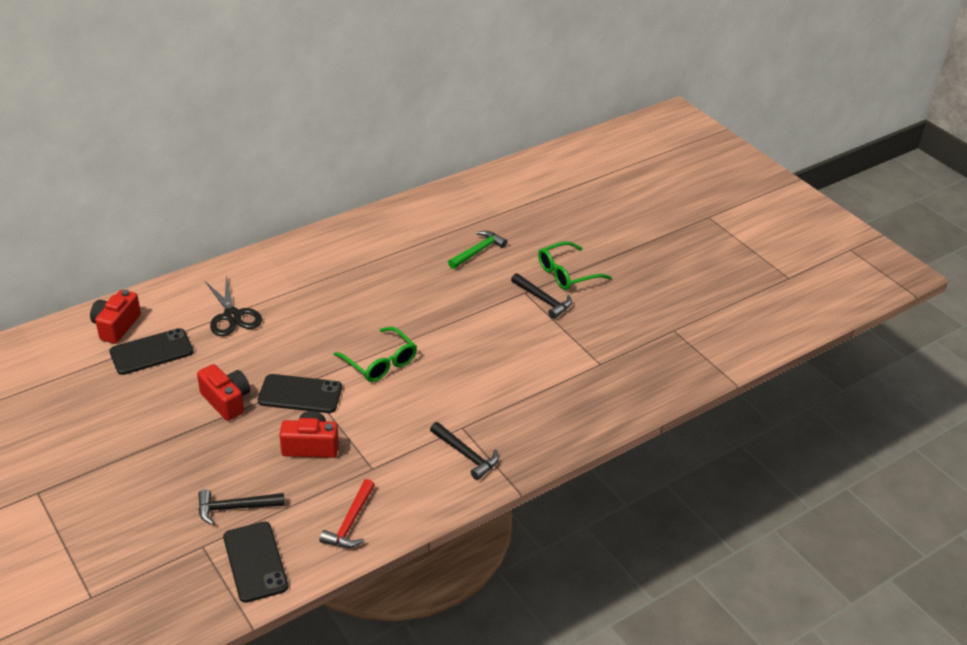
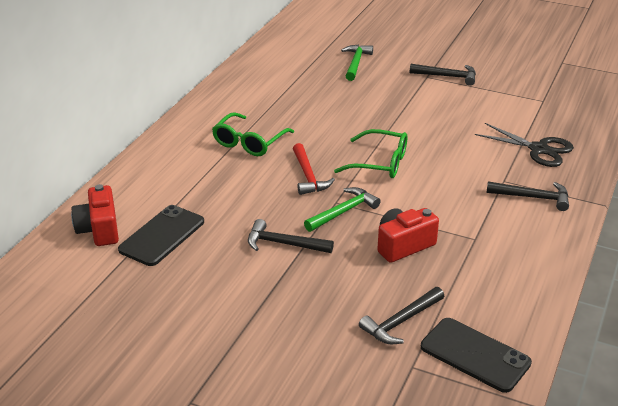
camera: 30 degrees left, 5 degrees down
red camera [197,364,250,421] -> black hammer [248,219,334,253]
black scissors [205,275,262,336] -> black scissors moved to [475,123,574,167]
black phone [258,374,342,413] -> green hammer [304,187,381,232]
red hammer [319,479,375,548] -> red hammer moved to [293,143,335,195]
green glasses [538,241,611,290] -> green glasses moved to [212,112,294,156]

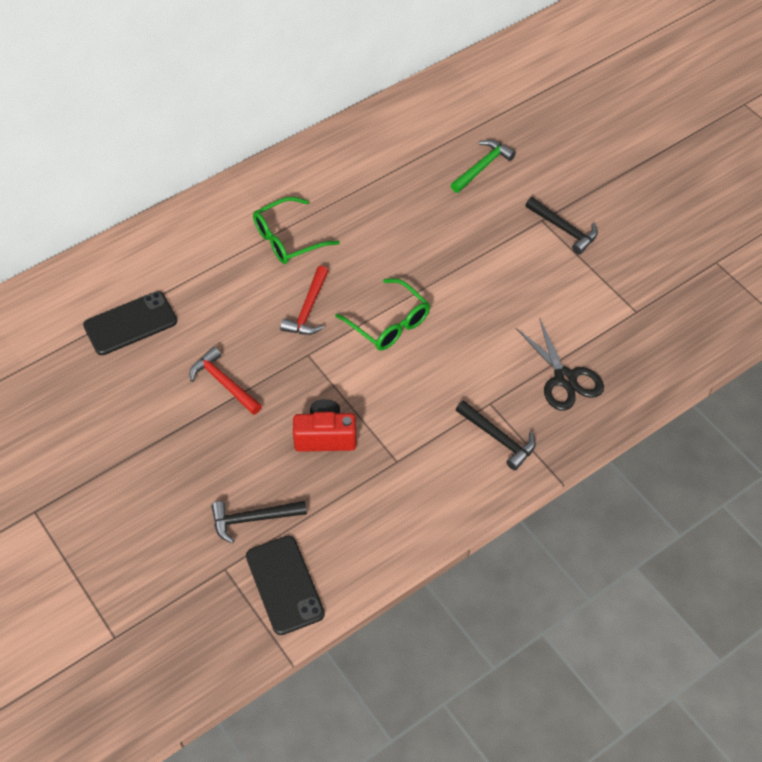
camera: 30 degrees right, 20 degrees up
red camera [71,184,119,246] -> none
black hammer [248,219,334,253] -> red hammer [190,347,262,415]
green hammer [304,187,381,232] -> none

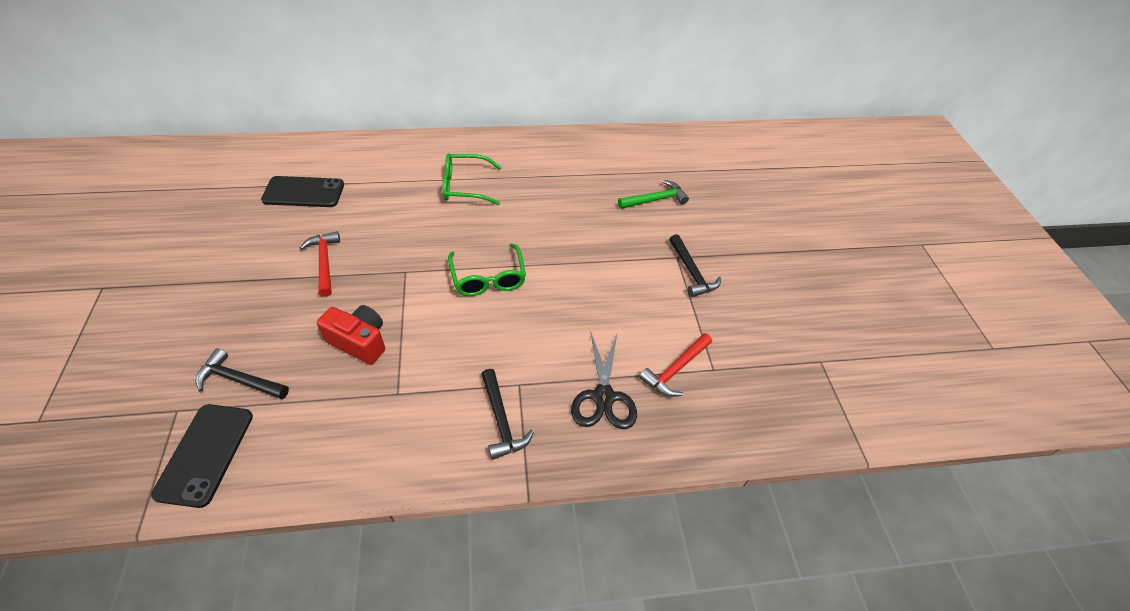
camera: 25 degrees right, 5 degrees down
red hammer [280,266,329,335] -> red hammer moved to [639,333,712,397]

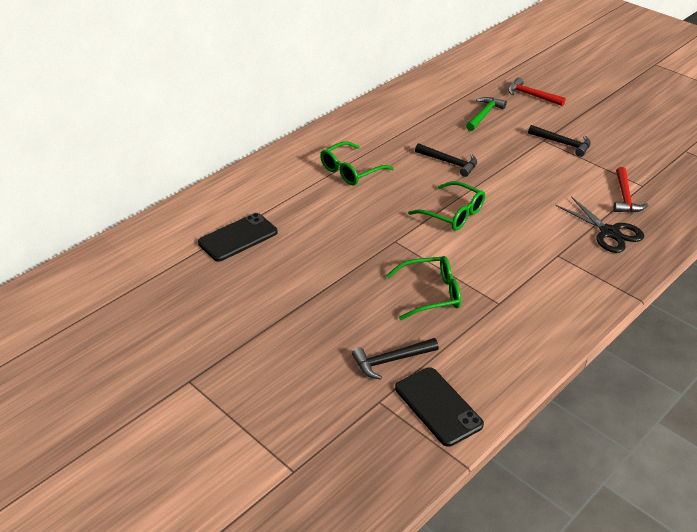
camera: 35 degrees left, 10 degrees down
red hammer [300,231,340,297] -> red hammer moved to [508,78,566,106]
red camera [317,305,385,365] -> green glasses [386,256,461,320]
black hammer [481,369,534,460] -> black hammer moved to [415,143,477,177]

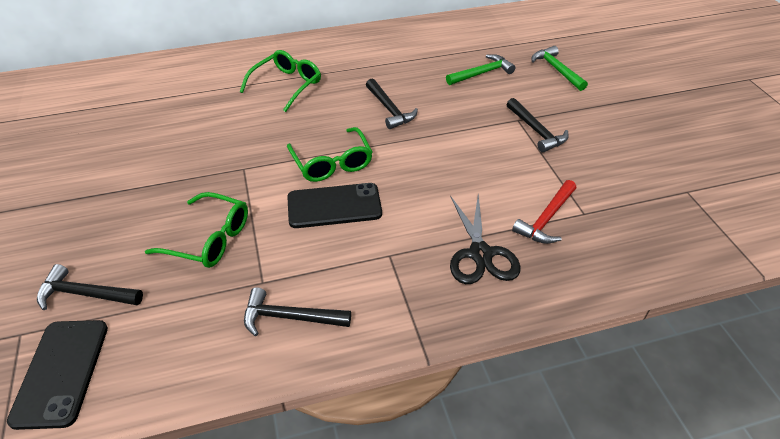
camera: 30 degrees right, 5 degrees up
black phone [198,213,278,262] -> black phone moved to [287,183,382,228]
green glasses [320,141,394,185] -> green glasses turned 135 degrees clockwise [240,50,321,112]
red hammer [508,78,566,106] -> green hammer [531,46,588,91]
none -> black hammer [244,287,351,336]

